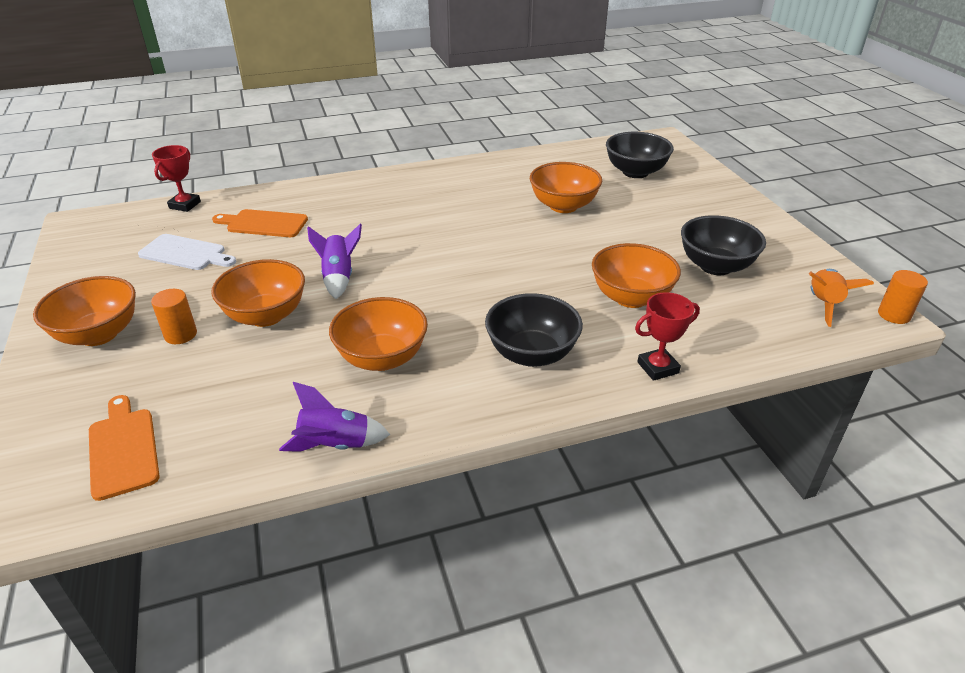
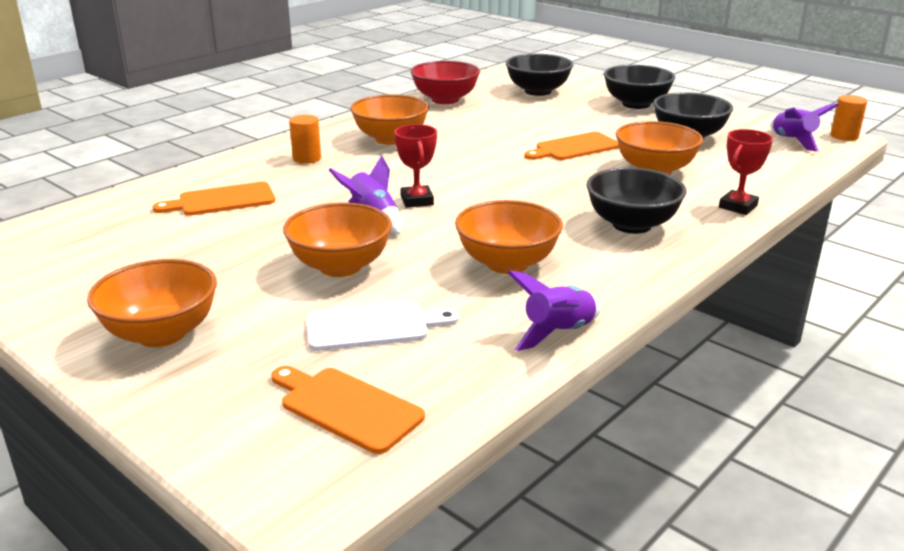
camera: 30 degrees left, 10 degrees down
white cutting board [138,234,236,270] -> white cutting board moved to [306,302,459,351]
orange cylinder [151,289,197,344] -> orange cylinder moved to [289,115,321,164]
red trophy [152,145,201,212] -> red trophy moved to [394,124,437,208]
orange bowl [530,162,602,213] -> orange bowl moved to [350,94,429,145]
orange rocket [809,269,874,327] -> purple rocket [770,103,839,152]
none -> red bowl [411,61,480,104]
none -> orange cutting board [525,132,619,160]
none -> black bowl [604,65,675,109]

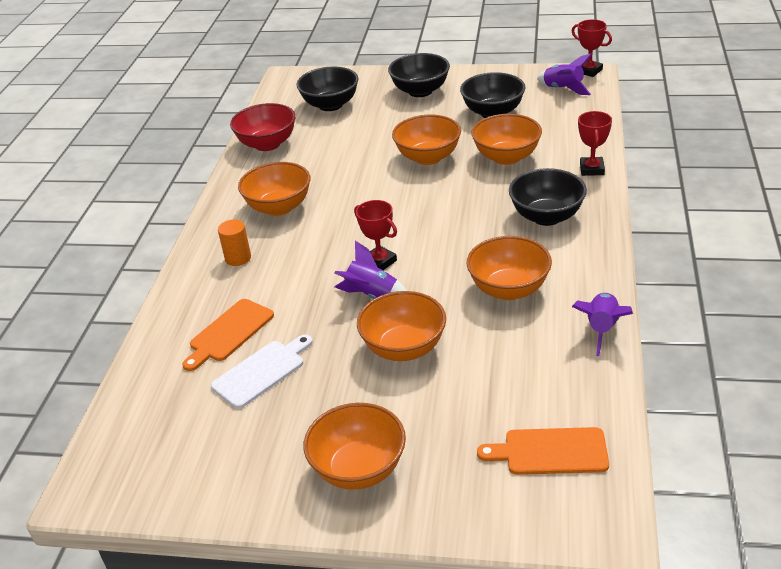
camera: 30 degrees left, 10 degrees up
white cutting board [306,302,459,351] -> white cutting board moved to [211,334,313,409]
orange cutting board [525,132,619,160] -> orange bowl [392,115,461,165]
orange cylinder [831,95,867,141] -> red trophy [572,19,612,77]

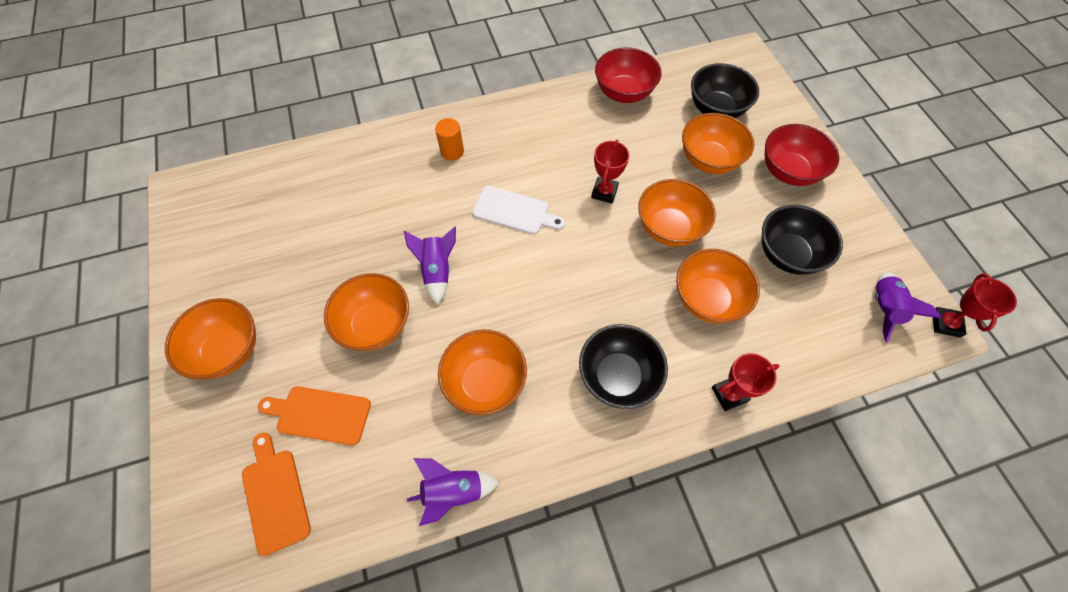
camera: 60 degrees right, 25 degrees up
orange cutting board [182,299,274,371] -> orange cutting board moved to [258,386,371,445]
white cutting board [211,334,313,409] -> white cutting board moved to [472,186,565,234]
orange bowl [238,162,310,216] -> orange bowl moved to [682,113,754,174]
red trophy [354,200,397,270] -> red trophy moved to [591,140,630,203]
black bowl [388,53,450,97] -> red bowl [765,124,839,186]

